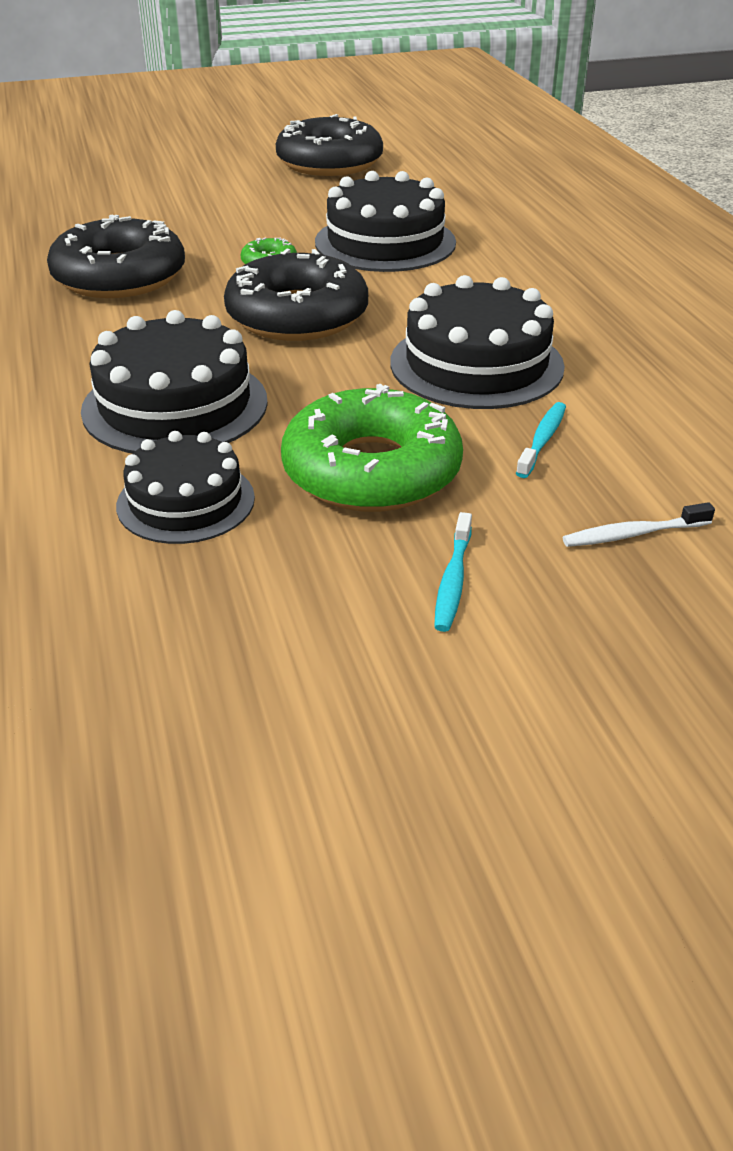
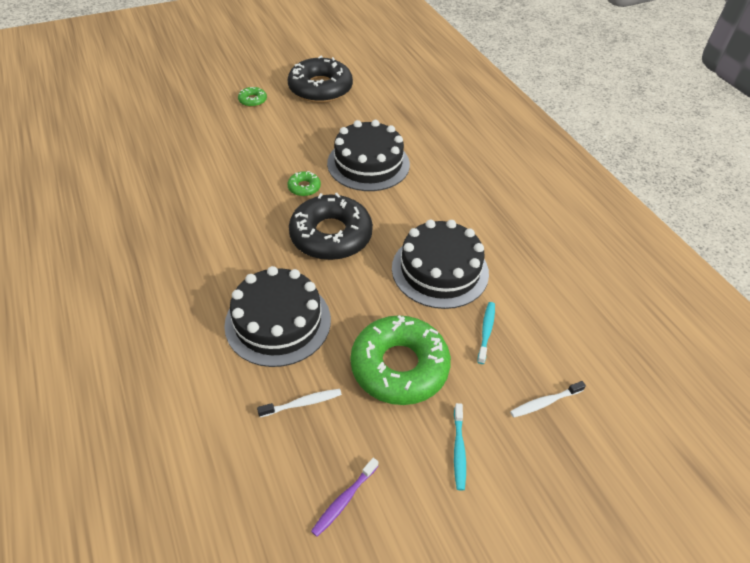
camera: 10 degrees left, 10 degrees up
black donut [47,215,185,298] -> none
black cake [116,431,255,544] -> white toothbrush [257,389,342,417]
none -> green donut [238,87,267,107]
none -> purple toothbrush [311,458,378,537]

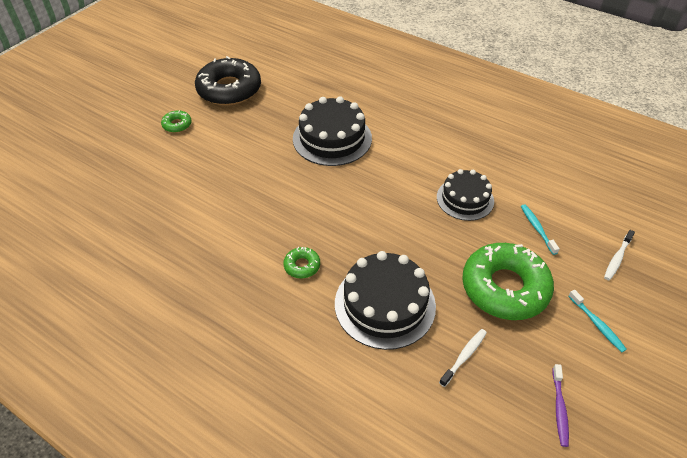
camera: 30 degrees left, 0 degrees up
green donut [287,171,321,196] -> green donut moved to [283,247,320,279]
black donut [289,193,373,260] -> none
black cake [392,220,489,309] -> black cake [437,169,494,221], size x0.65

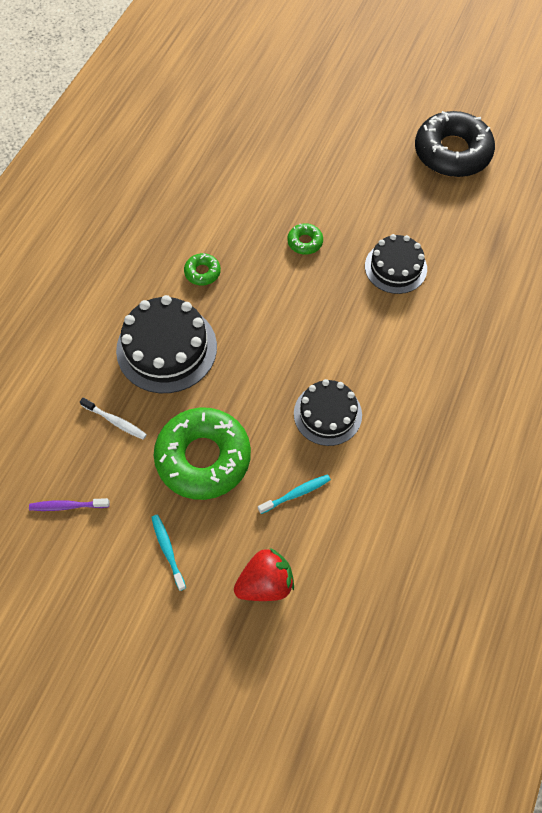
camera: 80 degrees right, 15 degrees up
green donut [161,110,192,133] -> green donut moved to [287,223,323,255]
black cake [293,96,372,166] -> black cake [365,234,427,294], size x0.65
turquoise toothbrush [569,290,627,352] -> turquoise toothbrush turned 105 degrees clockwise [151,515,186,591]
white toothbrush [604,230,635,280] -> red strawberry [234,548,294,601]

